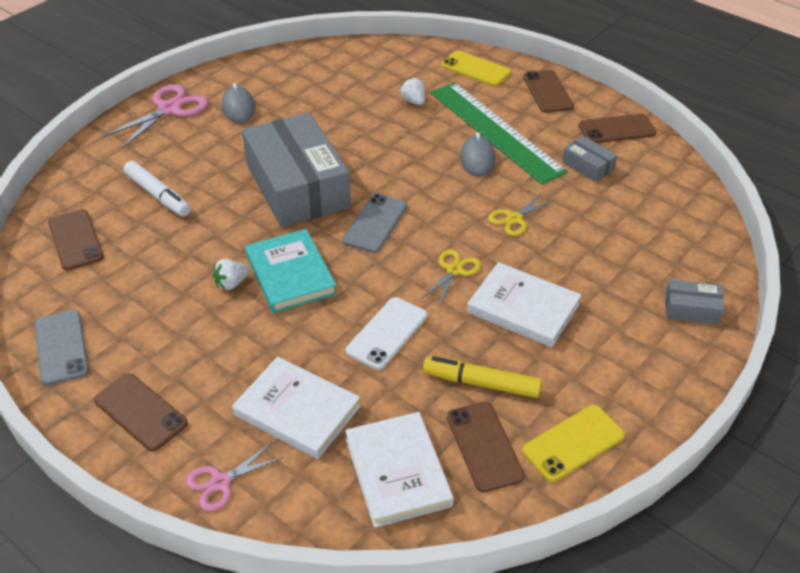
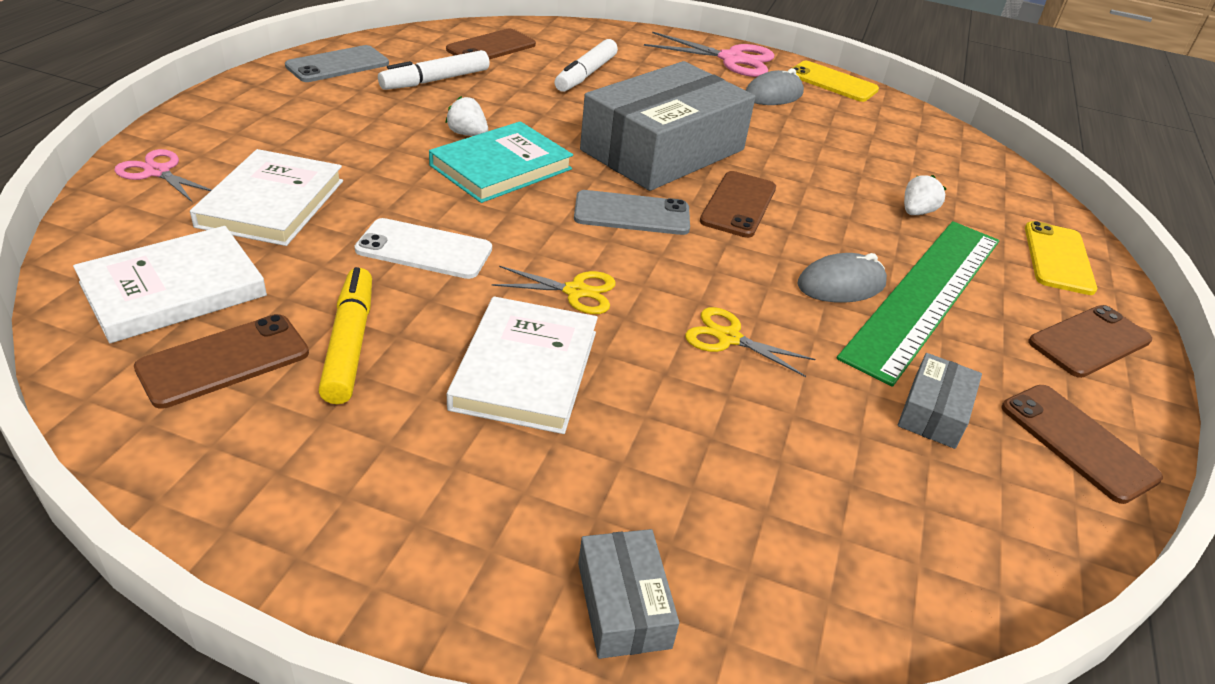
camera: 65 degrees right, 5 degrees down
brown phone [94,373,188,451] -> brown phone moved to [700,171,776,238]
yellow phone [522,405,625,482] -> yellow phone moved to [793,61,879,102]
none -> white marker [378,50,490,90]

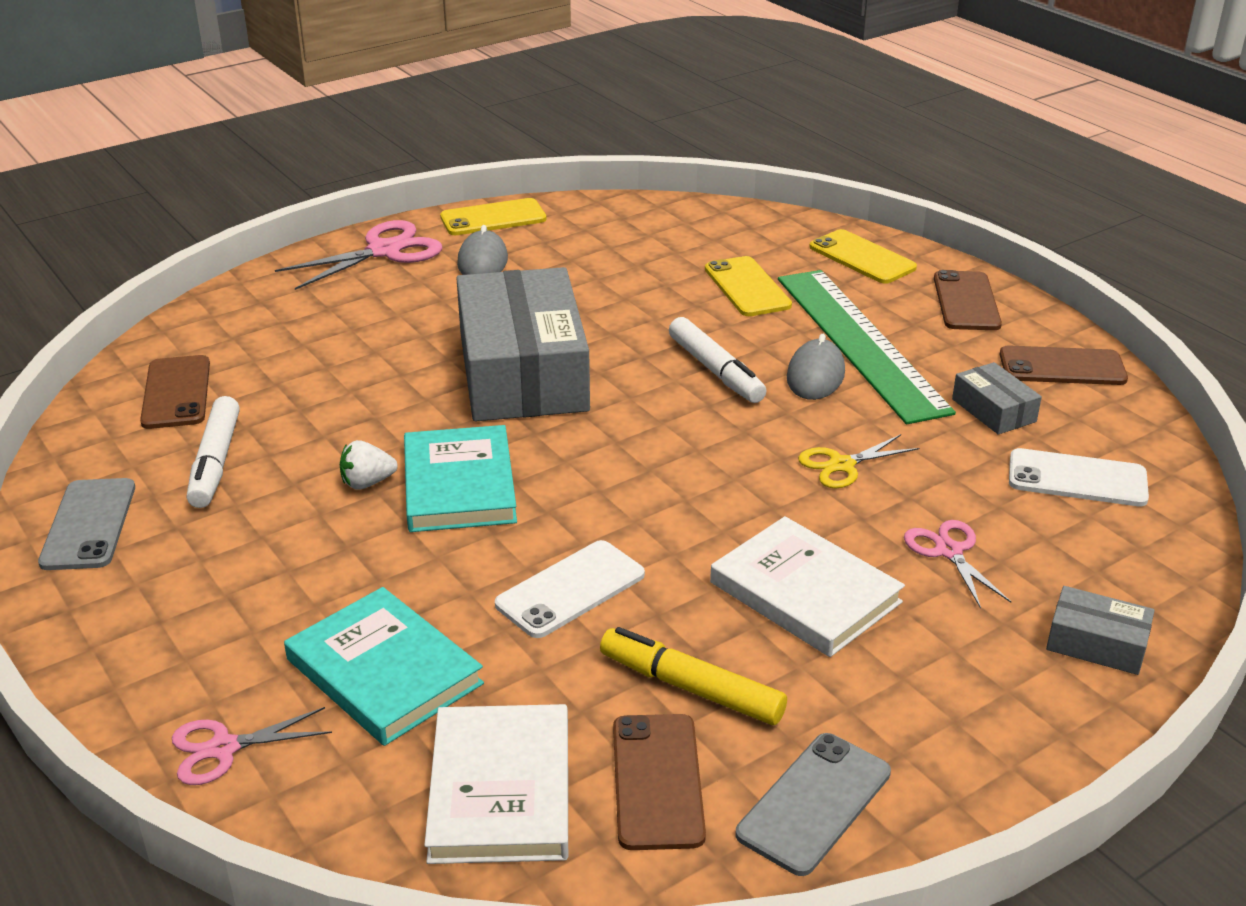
camera: 50 degrees left, 5 degrees down
white book [190,149,343,246] -> turquoise book [284,587,484,746]
yellow scissors [492,266,616,314] -> none
white marker [554,39,618,92] -> white marker moved to [669,317,767,403]
grey phone [574,190,690,235] -> grey phone moved to [735,733,891,876]
brown phone [700,171,776,238] -> none
white strawberry [904,175,946,215] -> yellow phone [705,256,792,316]
none -> pink scissors [904,520,1011,609]
none -> white phone [1009,448,1149,506]

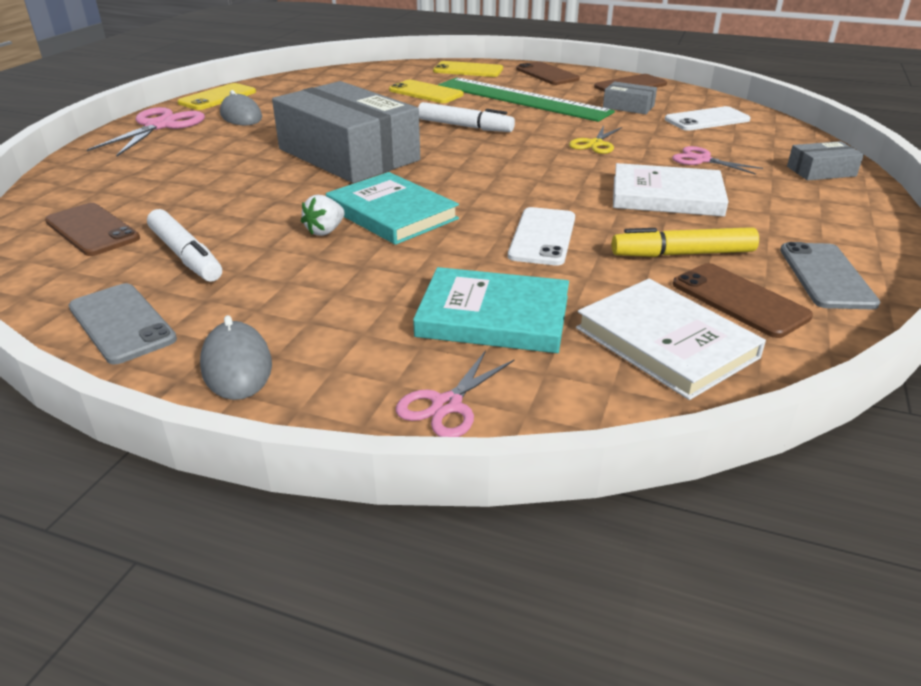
camera: 35 degrees left, 0 degrees up
grey mouse [787,334,845,400] -> grey mouse moved to [200,315,272,400]

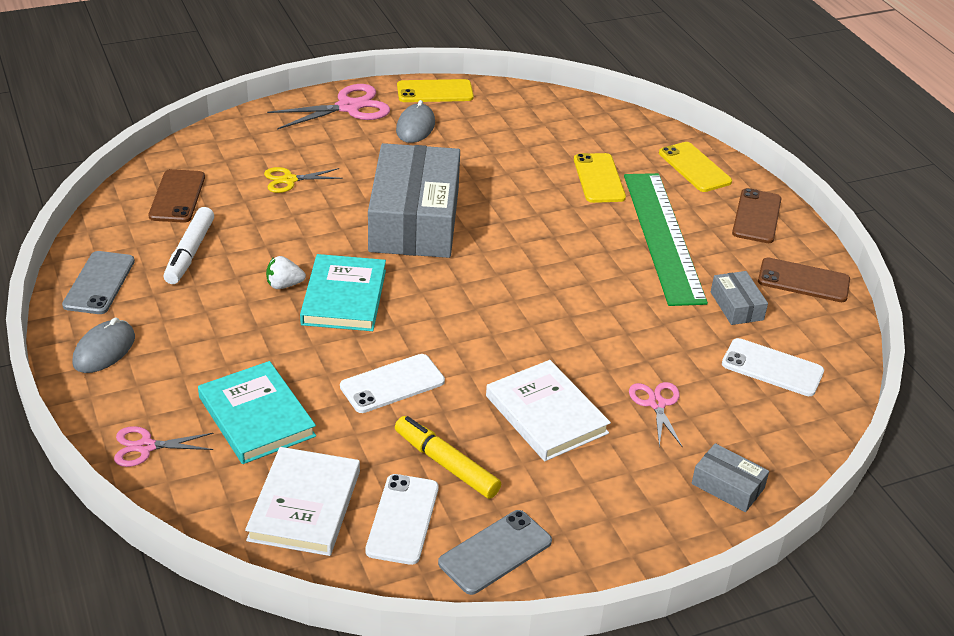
camera: 45 degrees right, 5 degrees up
white marker [418,102,515,132] -> none
yellow scissors [569,125,622,154] -> yellow scissors moved to [264,167,343,193]
brown phone [673,263,813,338] -> white phone [365,474,439,565]

